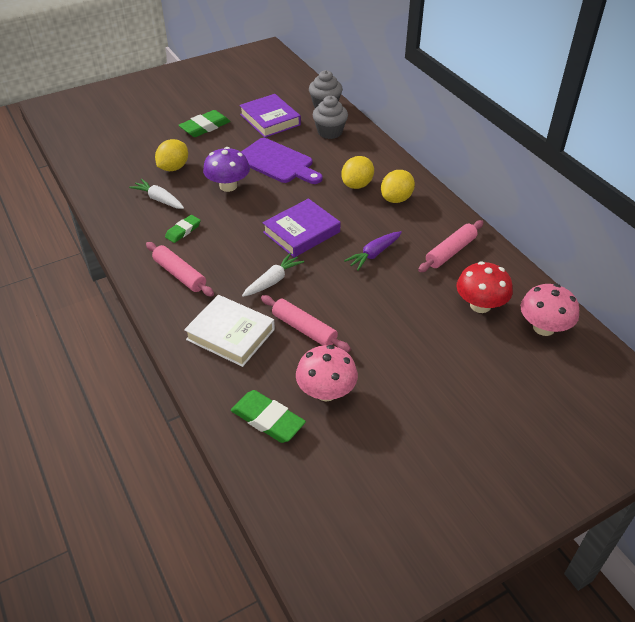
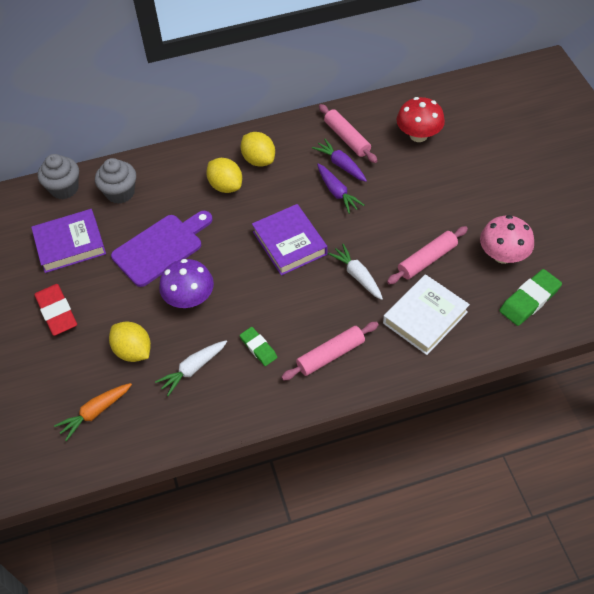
camera: 75 degrees left, 10 degrees up
green eraser [178,110,231,137] -> red eraser [34,284,77,336]
pink mushroom [521,284,579,336] -> none
none -> orange carrot [54,383,132,441]
none -> purple carrot [312,139,367,182]

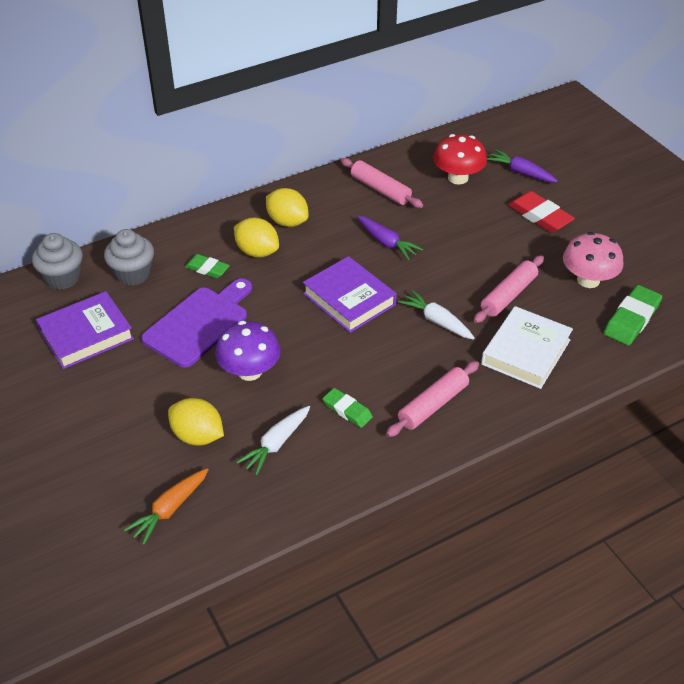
camera: 15 degrees left, 10 degrees down
red eraser [34,284,77,336] -> red eraser moved to [508,191,575,233]
purple carrot [312,139,367,182] -> purple carrot moved to [487,149,558,182]
none -> green eraser [185,254,230,278]

